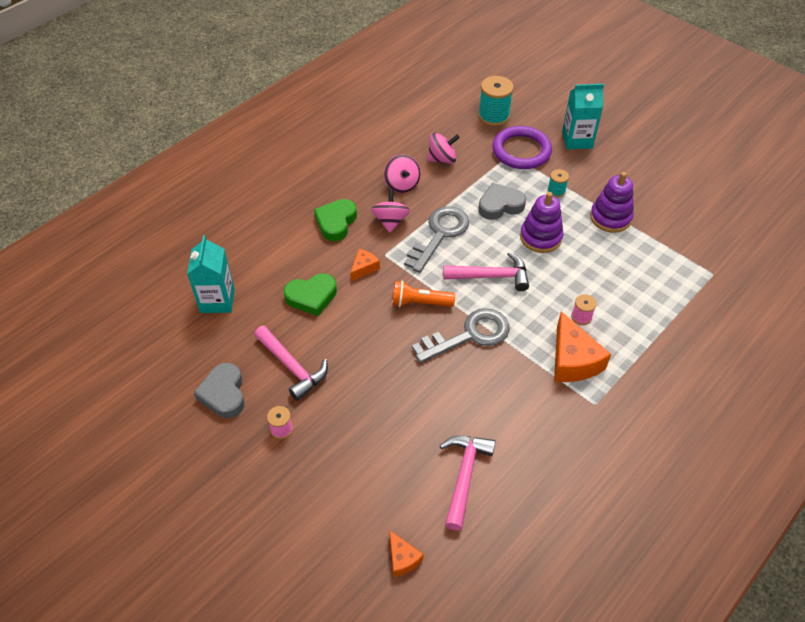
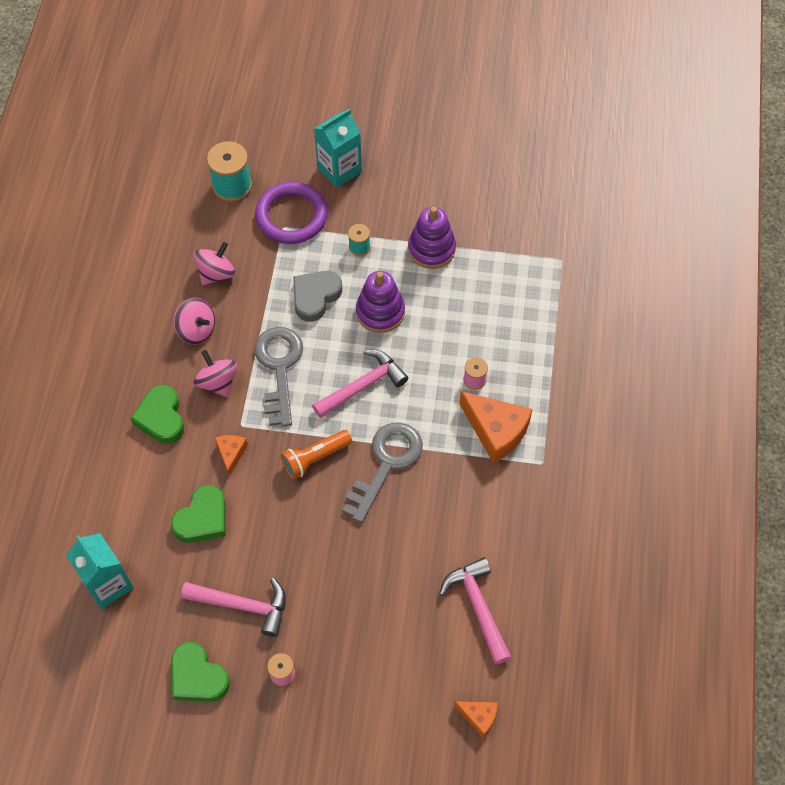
camera: 35 degrees left, 10 degrees up
grey heart [194,363,245,418] -> green heart [171,642,230,702]

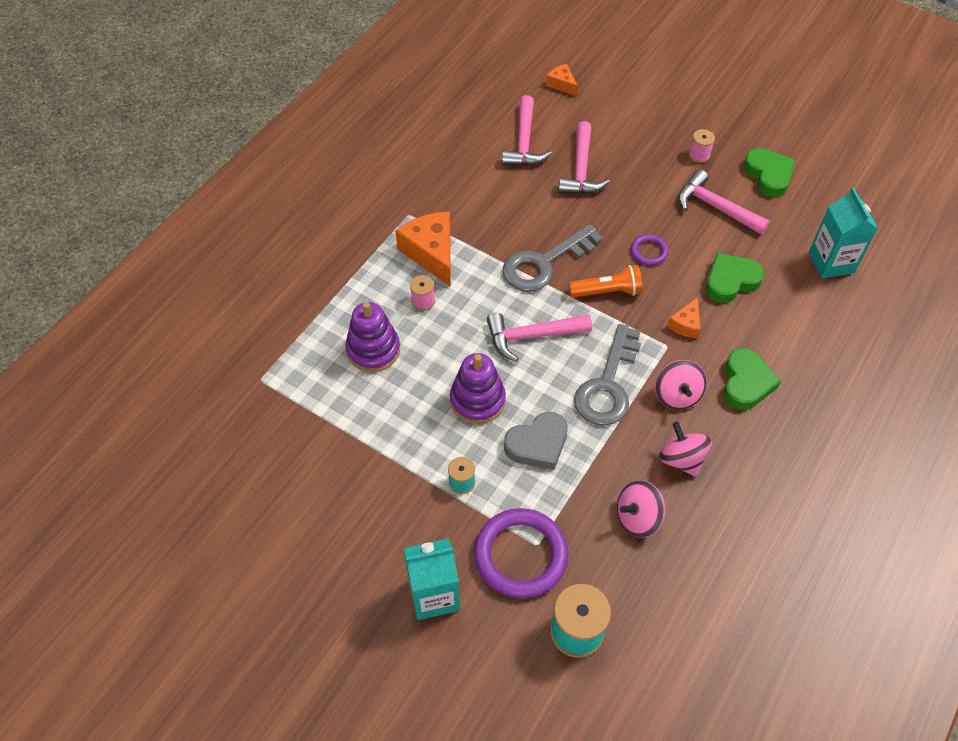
camera: 155 degrees left, 5 degrees down
purple stacking toy [408,207,456,269] -> purple stacking toy moved to [345,302,400,372]
none -> pink hammer [558,121,610,194]
none -> purple ring [631,235,668,265]

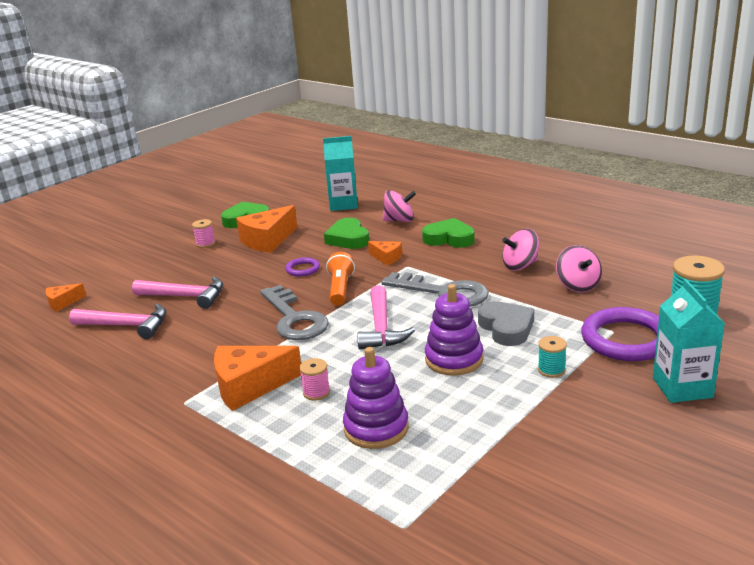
camera: 80 degrees left, 30 degrees down
pink spinning top [655,360,707,410] -> pink spinning top moved to [383,190,416,222]
pink hammer [678,169,770,235] -> orange cheese [236,205,297,253]

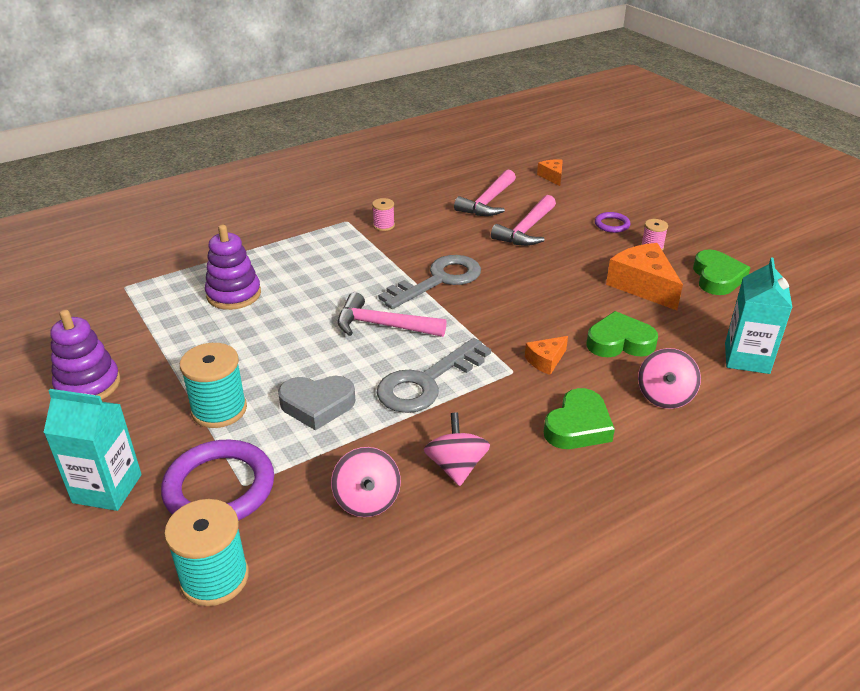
camera: 105 degrees right, 10 degrees up
orange cheese [214,346,301,411] -> none
grey key [260,285,329,340] -> grey key turned 150 degrees clockwise [378,255,481,309]
purple ring [285,257,320,276] -> purple ring moved to [595,212,630,233]
pink spool [299,358,330,401] -> pink spool moved to [372,198,395,231]
orange flashlight [326,252,355,306] -> none
purple stacking toy [425,284,483,376] -> purple stacking toy moved to [50,310,120,400]
turquoise spool [538,336,567,378] -> turquoise spool [180,343,247,428], size x1.88
pink spinning top [556,245,602,292] -> pink spinning top turned 105 degrees counterclockwise [331,447,401,517]

